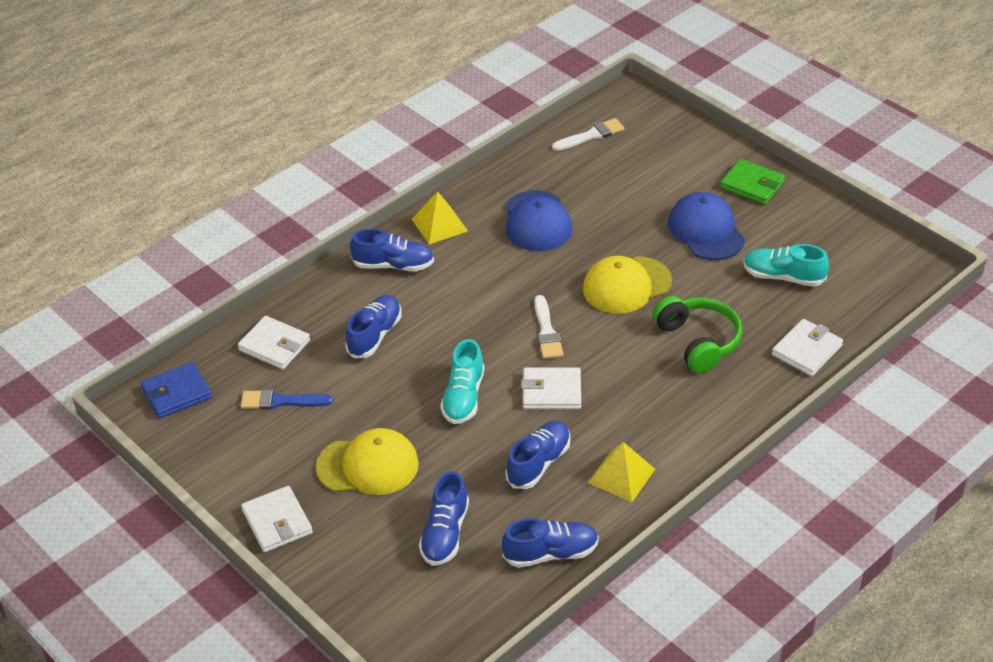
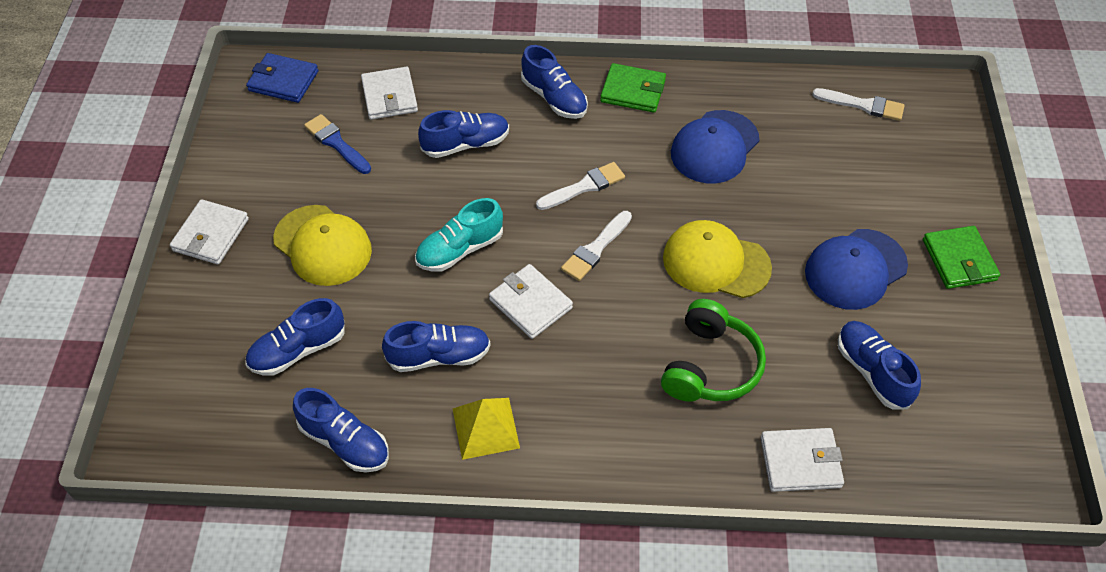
camera: 45 degrees right, 10 degrees up
yellow pyramid [412,191,468,245] -> green wallet [600,63,666,113]
blue cap [668,192,745,260] -> blue cap turned 150 degrees counterclockwise [805,229,908,310]
turquoise shoe [743,244,829,287] -> blue shoe [838,321,921,409]
none -> white brush [536,162,625,210]

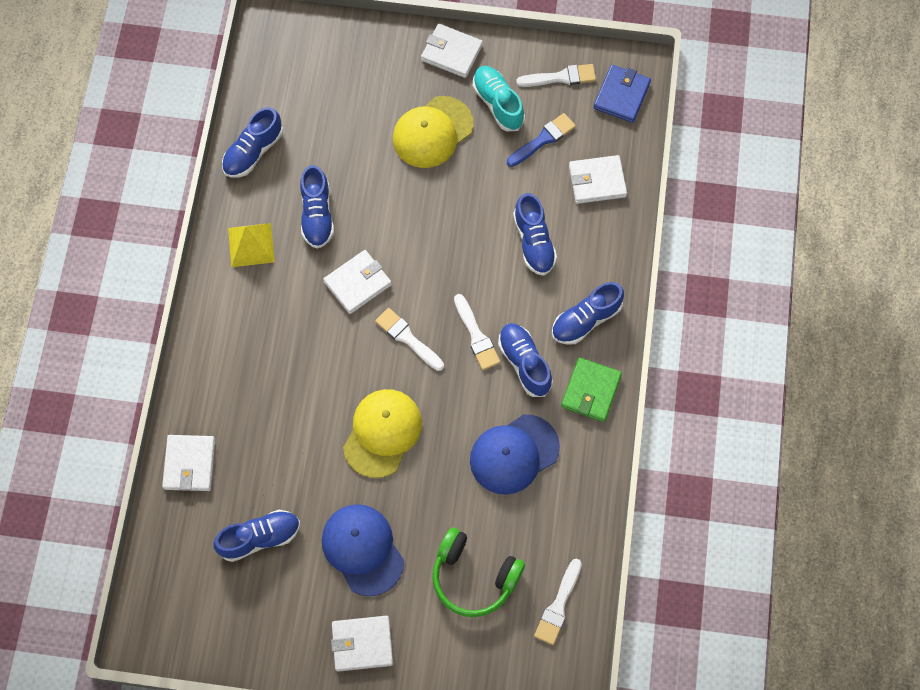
camera: 95 degrees right, 15 degrees up
blue shoe [245,298,345,376] -> blue shoe moved to [498,323,553,397]
turquoise shoe [415,198,503,272] -> turquoise shoe moved to [473,66,525,131]
green headphones [661,299,766,402] -> green headphones moved to [432,528,525,617]
blue cap [671,110,759,183] -> blue cap turned 75 degrees counterclockwise [470,414,560,495]
green wallet [923,226,1000,289] -> white wallet [331,616,393,672]
none -> white brush [516,64,596,87]

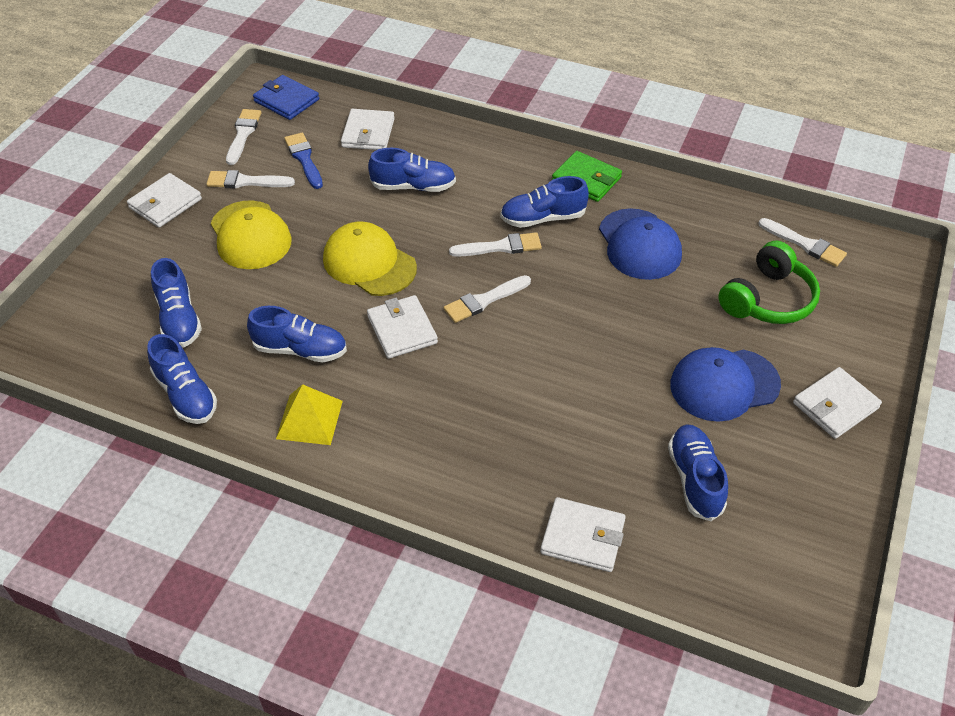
camera: 75 degrees left, 20 degrees down
white wallet [331,616,393,672] -> white wallet turned 45 degrees clockwise [793,367,882,439]
yellow cap [343,389,422,478] -> yellow cap moved to [323,222,417,296]
turquoise shoe [473,66,525,131] -> white brush [206,170,295,188]
blue shoe [552,282,624,345] -> blue shoe moved to [151,258,202,347]

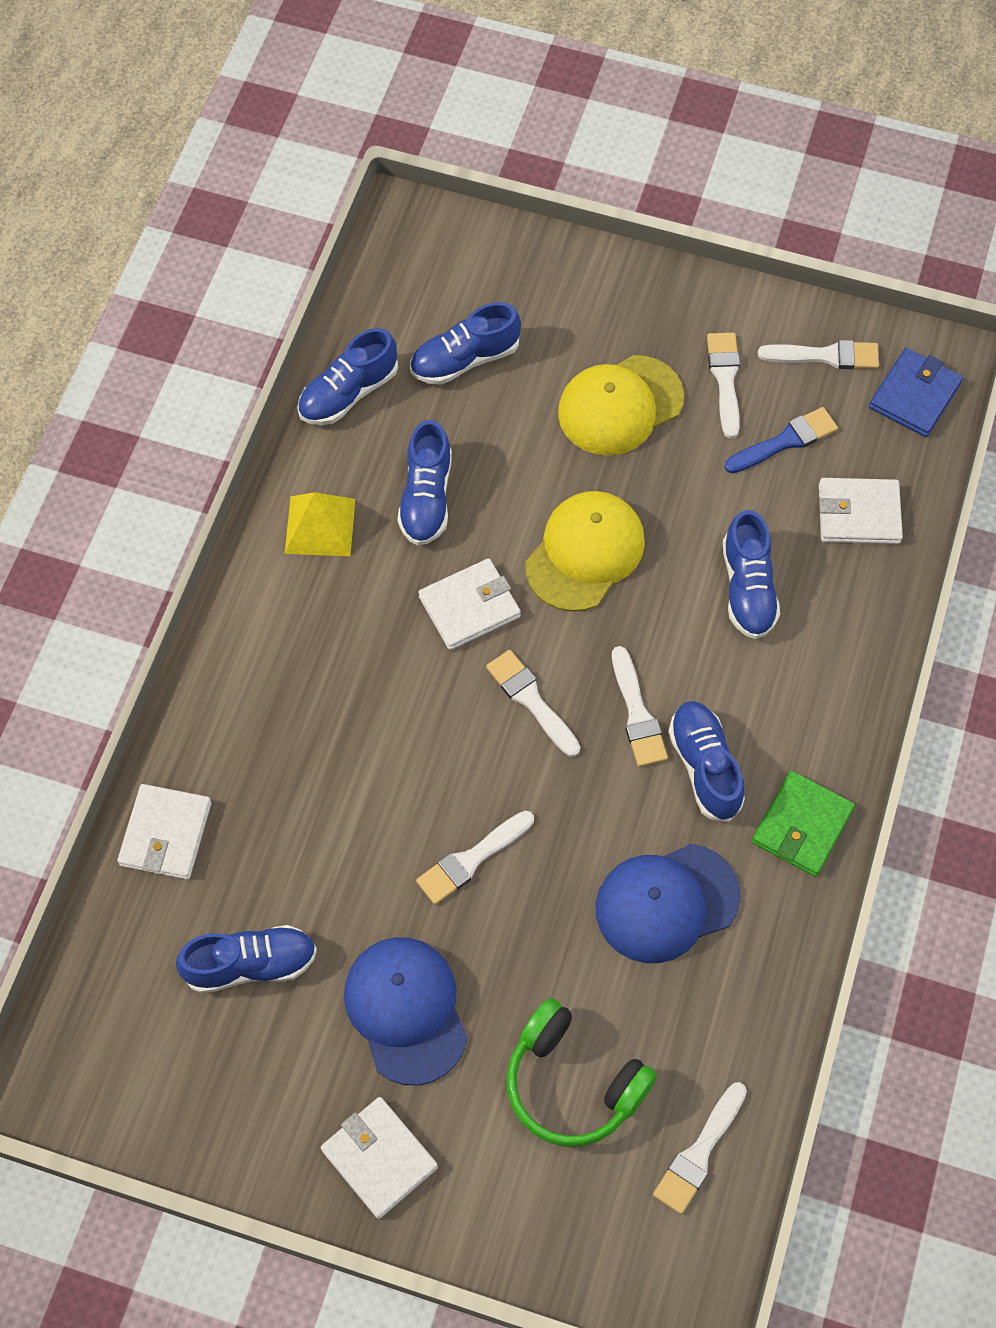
camera: 85 degrees right, 15 degrees up
white wallet [127,173,202,228] -> none
none -> white brush [416,811,534,905]

